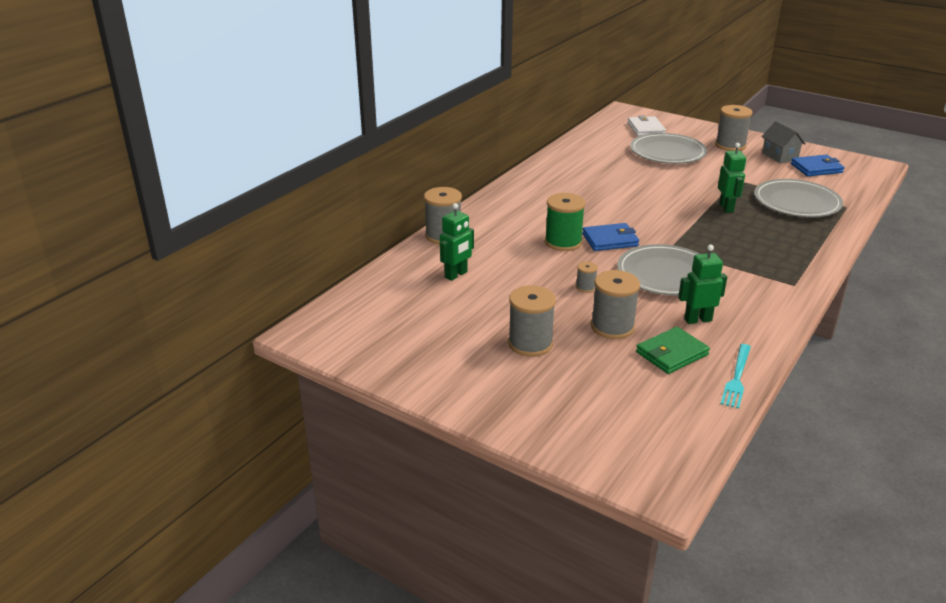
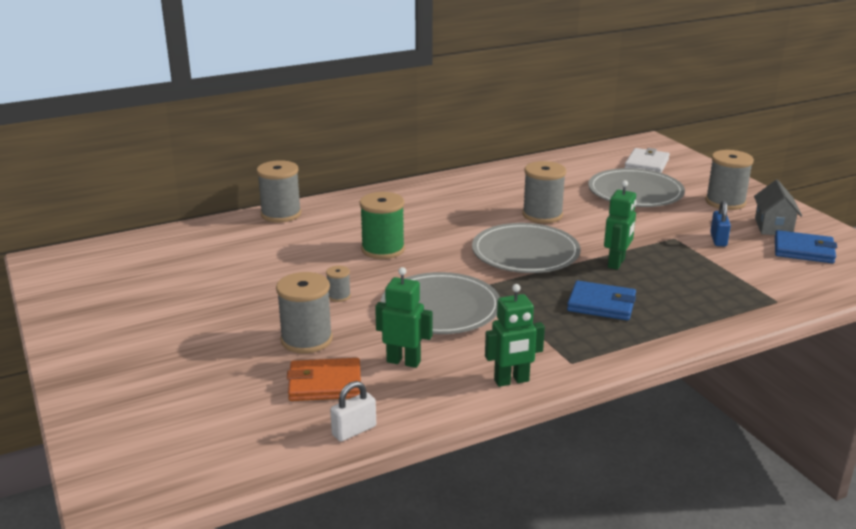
camera: 30 degrees right, 5 degrees down
green robot [440,203,474,281] -> green robot moved to [485,284,545,387]
grey spool [508,285,556,357] -> grey spool moved to [522,161,566,223]
blue wallet [582,223,639,251] -> blue wallet moved to [567,281,636,320]
green wallet [636,327,710,374] -> orange wallet [287,358,361,401]
turquoise fork [721,344,751,409] -> white padlock [330,381,376,442]
grey plate [754,179,843,217] -> grey plate moved to [472,223,581,273]
none -> blue padlock [710,201,731,247]

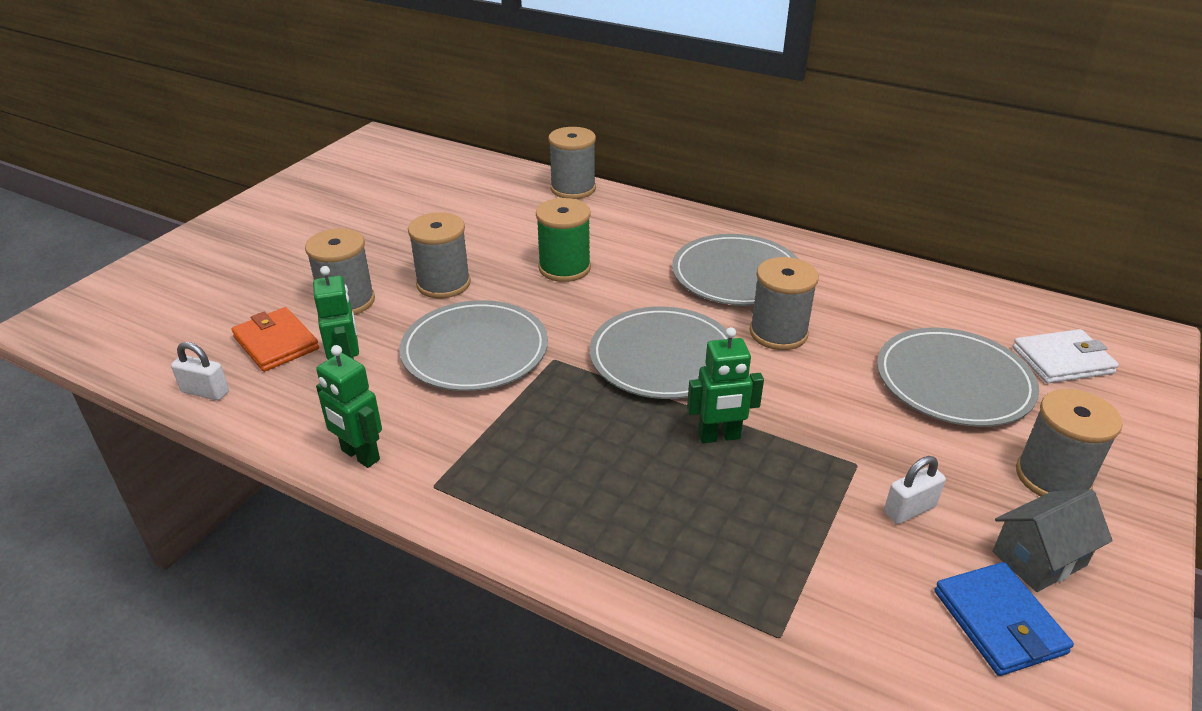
camera: 55 degrees right, 10 degrees up
grey spool [326,266,351,302] -> grey spool [408,212,471,298], size x2.04
blue wallet [567,281,636,320] -> none
blue padlock [710,201,731,247] -> white padlock [884,456,946,524]
none -> grey plate [672,234,798,306]

